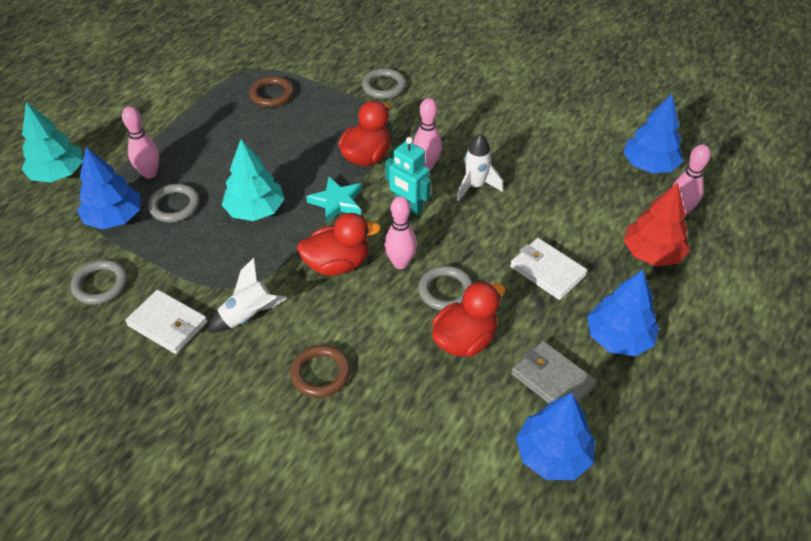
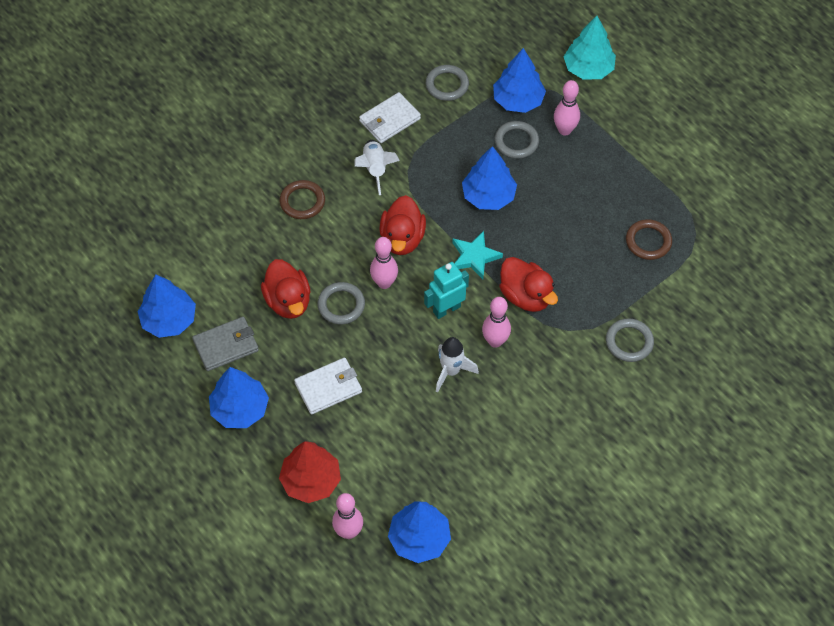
camera: 110 degrees right, 10 degrees up
turquoise tree [222,139,284,221] -> blue tree [462,146,517,210]

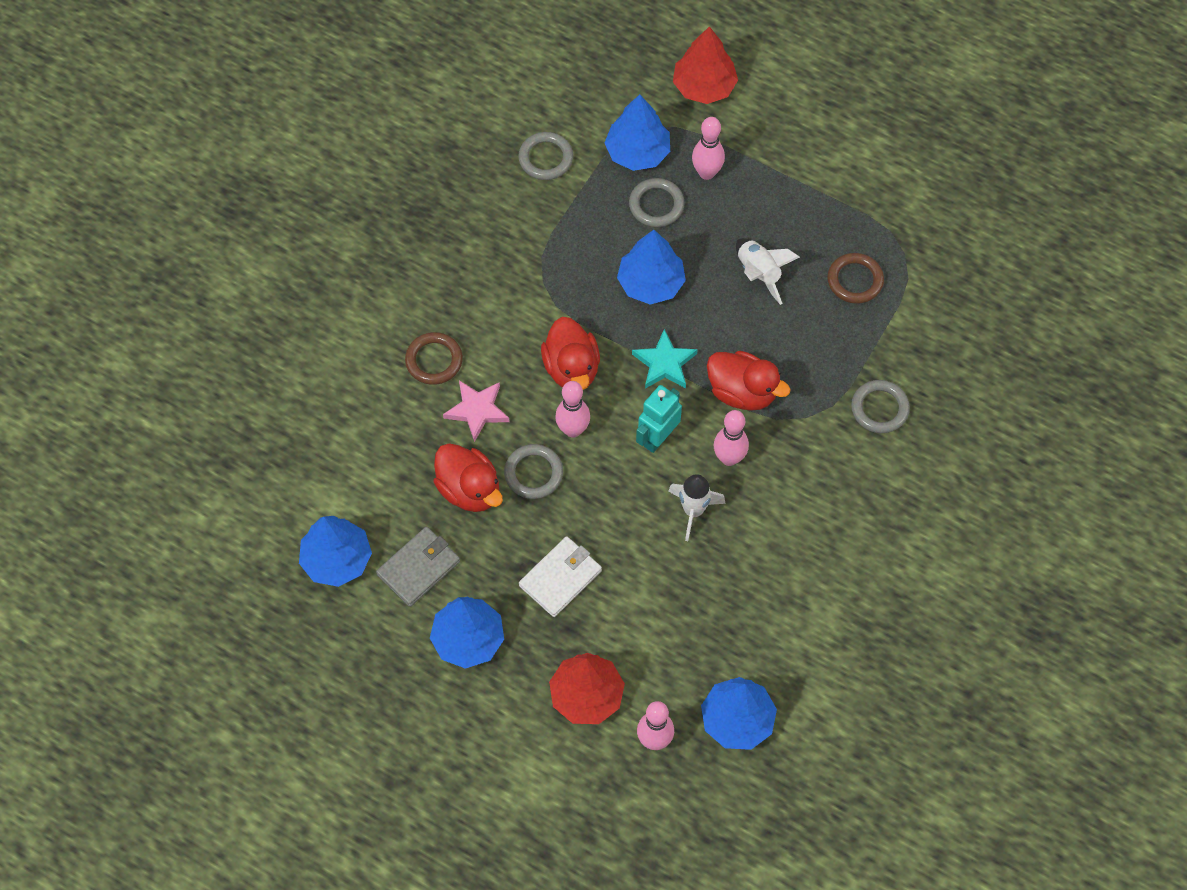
camera: 20 degrees left, 5 degrees up
white rocket [354,140,400,195] -> white rocket moved to [736,238,800,305]
white wallet [359,92,421,143] -> none
turquoise tree [564,16,616,80] -> red tree [673,26,738,104]
none -> pink star [443,380,510,442]

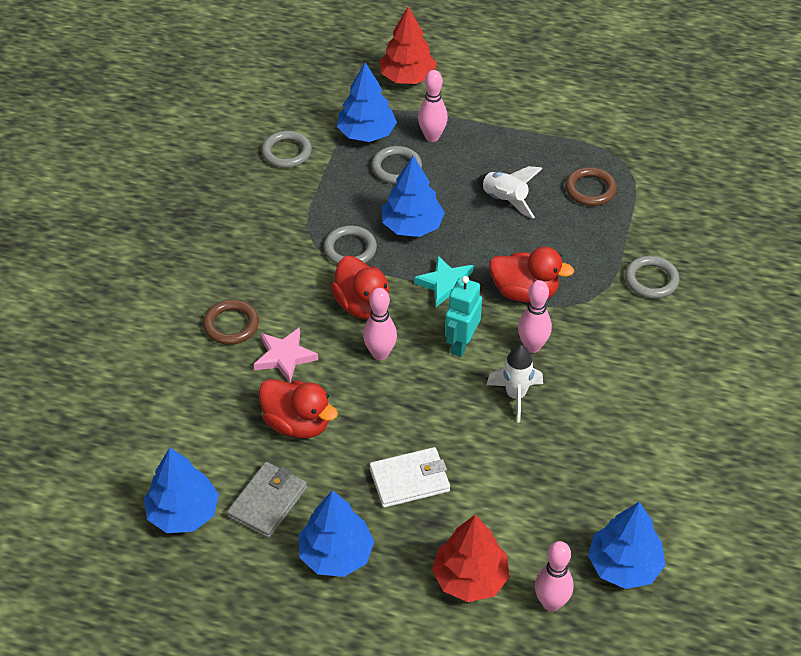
camera: 15 degrees left, 15 degrees down
grey ring [504,444,563,499] -> grey ring moved to [324,226,377,265]
white wallet [519,536,602,617] -> white wallet turned 45 degrees clockwise [370,447,450,508]

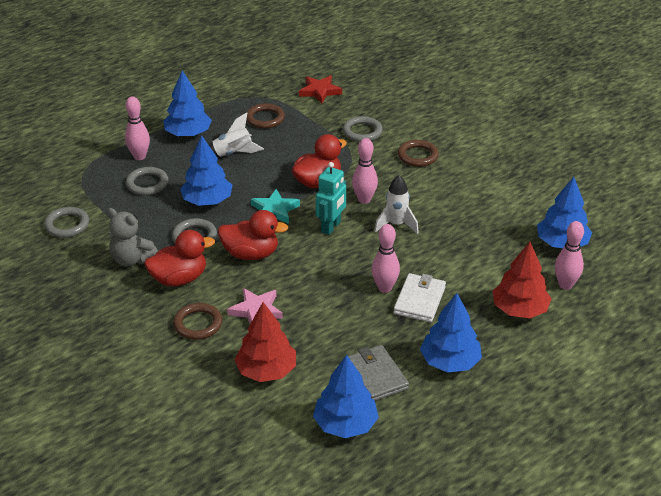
camera: 55 degrees left, 10 degrees down
red duck [259,379,338,438] -> red duck moved to [144,230,215,286]
blue tree [337,63,397,142] -> blue tree moved to [163,71,212,137]
pink bowling pin [363,288,397,360] -> pink bowling pin moved to [372,224,400,293]
red tree [379,7,437,84] -> red tree moved to [234,302,296,382]
turquoise robot [445,276,482,357] -> turquoise robot turned 120 degrees counterclockwise [316,162,346,235]
none -> grey teddy bear [107,208,158,267]
none -> red star [299,75,342,104]
none -> brown ring [398,140,439,167]

